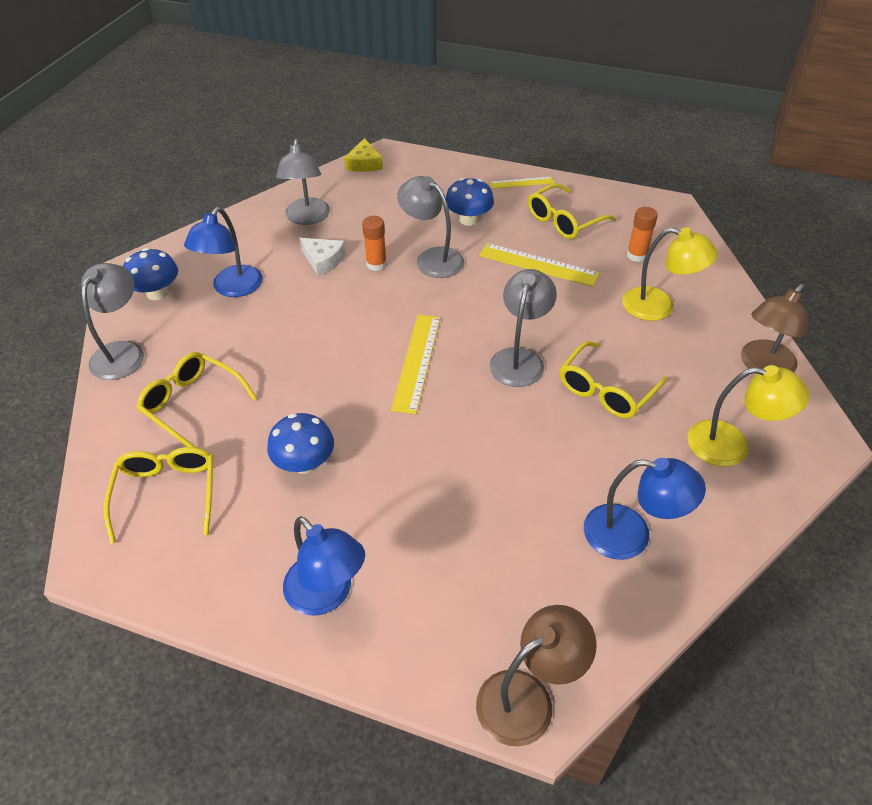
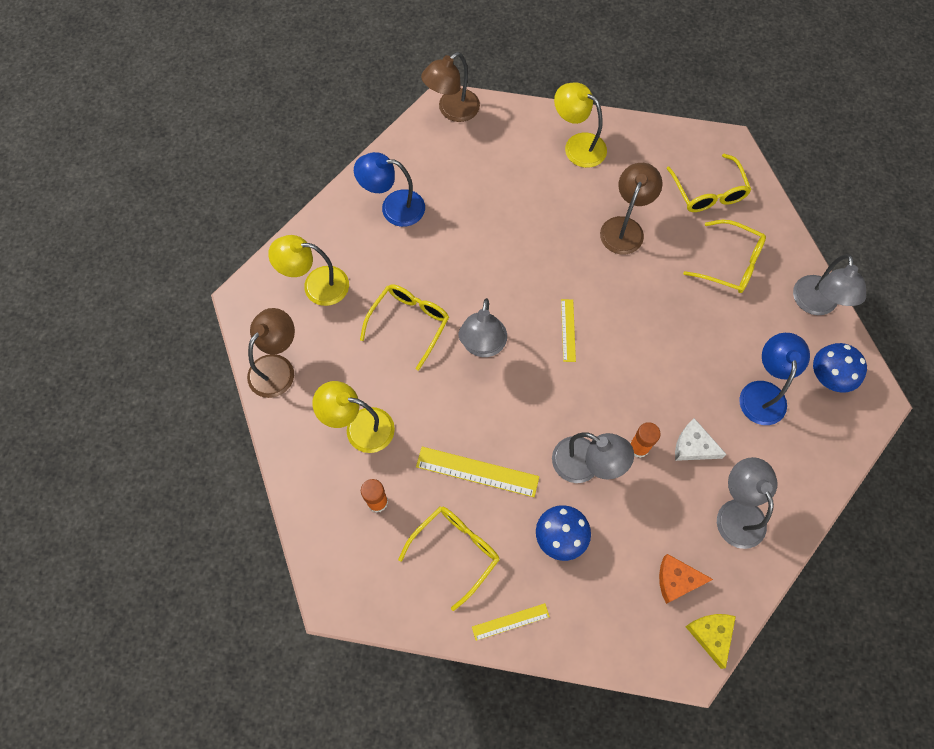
camera: 170 degrees right, 20 degrees up
blue mushroom [267,413,334,474] -> brown lamp [600,163,662,254]
blue lamp [283,516,365,616] -> yellow lamp [554,83,607,168]
yellow ruler [391,315,440,414] -> yellow ruler [561,299,576,362], size x0.60
none -> orange cheese [659,554,713,604]

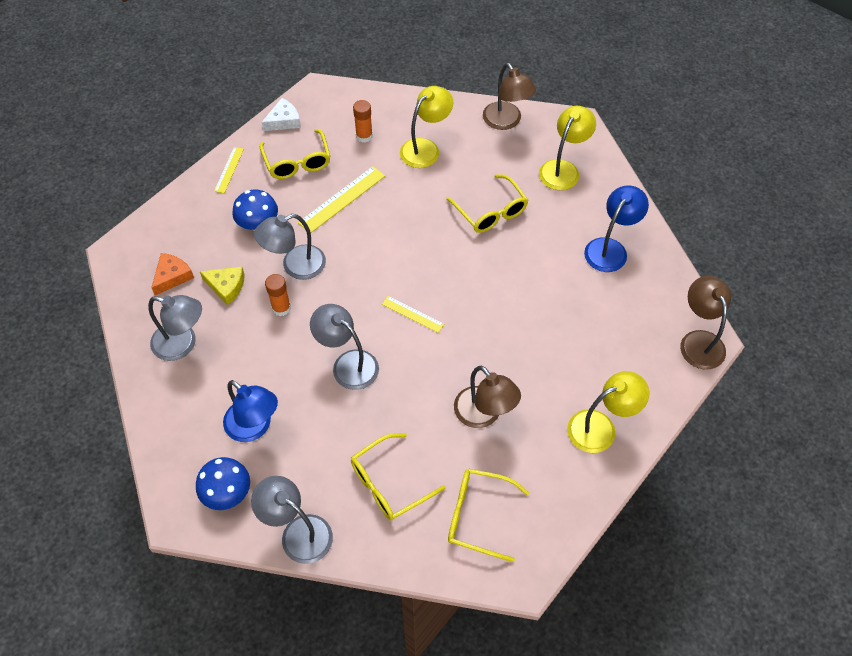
camera: 120 degrees right, 10 degrees down
grey lamp [458,298,507,357] -> grey lamp moved to [310,304,379,390]
white cheese [675,418,727,461] -> white cheese moved to [261,98,301,131]
yellow cheese [685,614,736,669] -> yellow cheese moved to [200,267,245,305]

